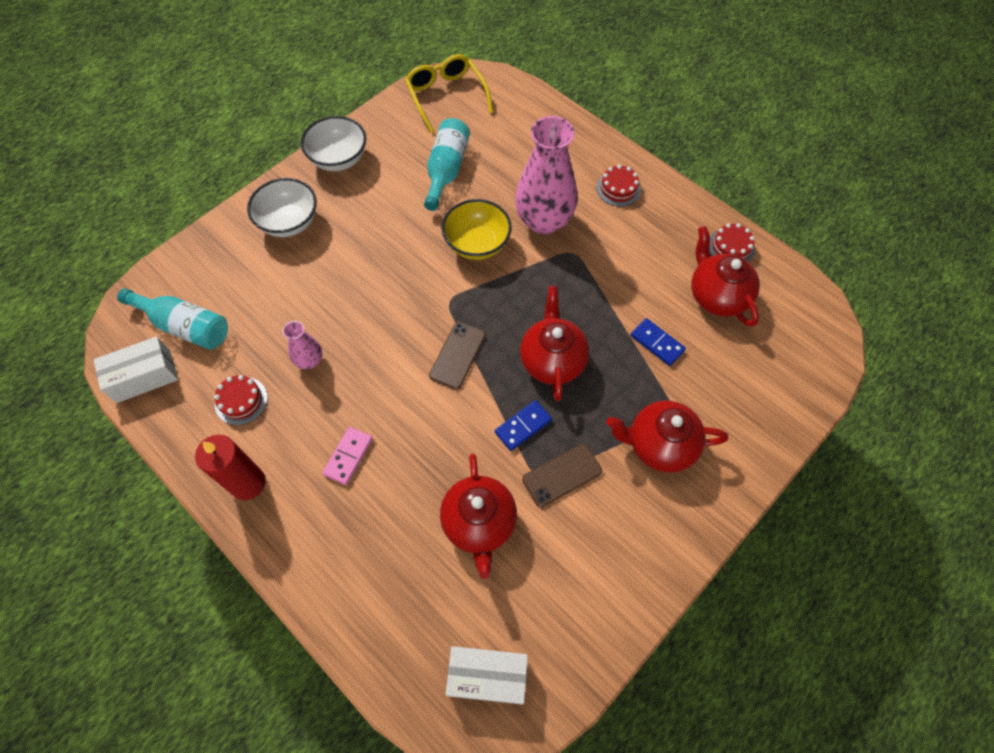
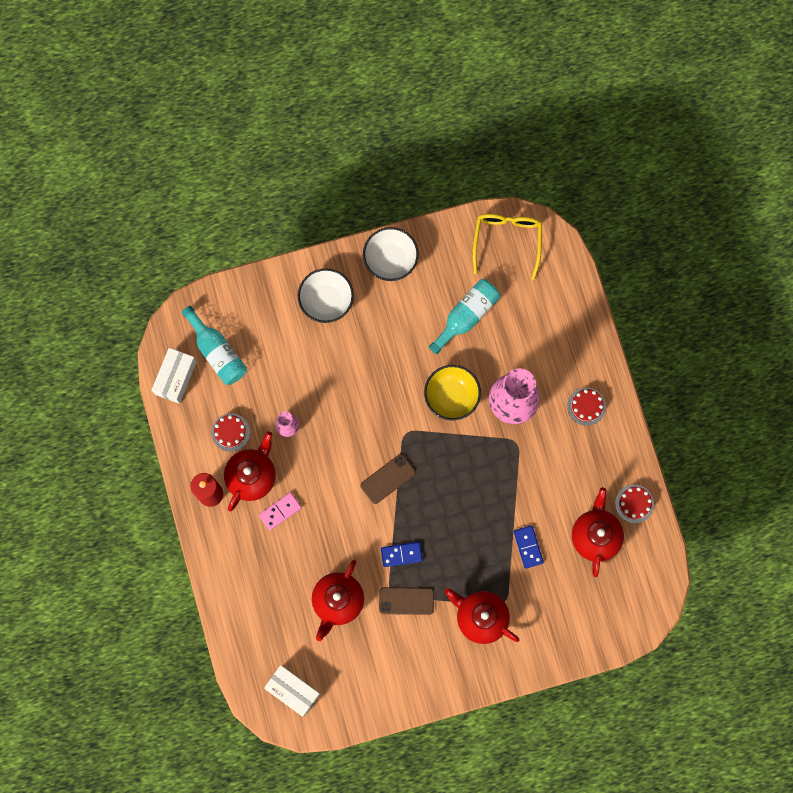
camera: 30 degrees right, 15 degrees up
white box [94,336,178,403] -> white box turned 75 degrees counterclockwise [152,348,197,404]
red teapot [520,286,589,401] -> red teapot moved to [224,432,276,511]

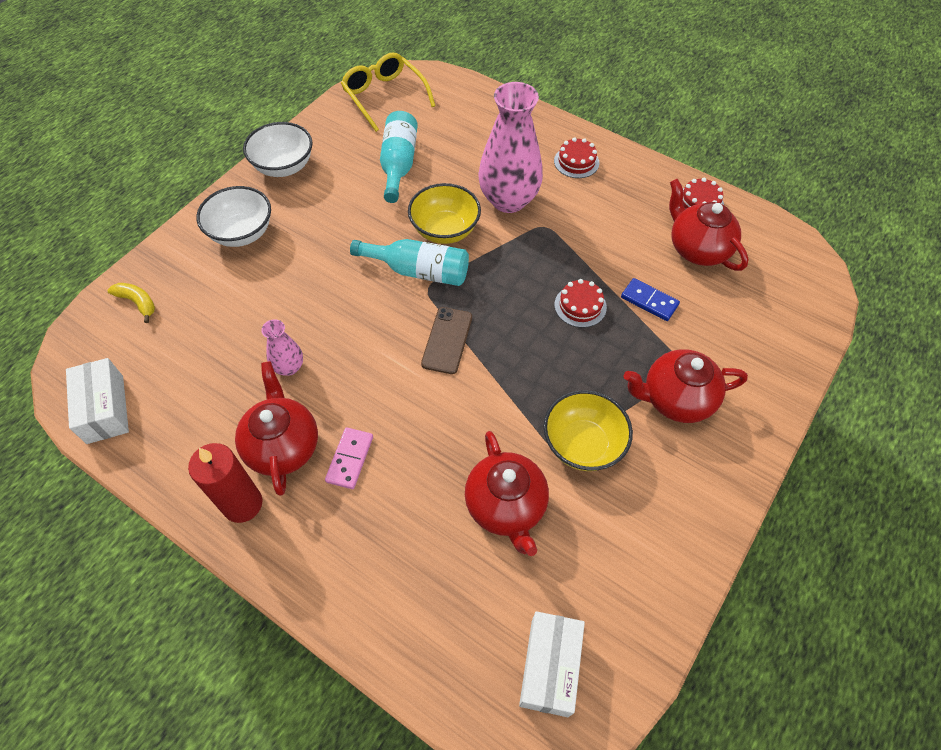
camera: 40 degrees left, 20 degrees down
turquoise bottle [182,306,247,385] -> turquoise bottle moved to [350,239,469,286]
red cake [211,413,250,452] -> red cake moved to [554,279,607,328]
white box [264,665,320,717] -> white box turned 75 degrees counterclockwise [519,611,585,717]
brown phone [379,587,434,615] -> yellow bowl [543,390,633,471]
blue domino [381,542,423,567] -> none
none -> yellow banana [107,283,155,323]

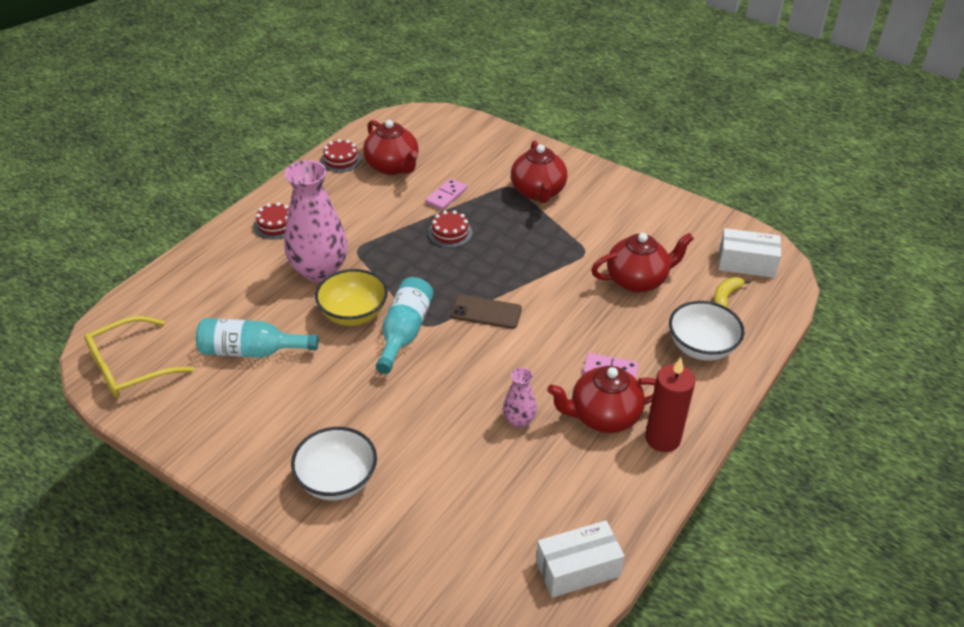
camera: 90 degrees left, 15 degrees down
yellow banana [107,283,155,323] -> yellow banana moved to [713,277,751,307]
white bowl [243,122,313,177] -> white bowl moved to [669,301,744,361]
yellow bowl [543,390,633,471] -> none
blue domino [621,278,680,321] -> pink domino [425,178,467,210]
red teapot [669,179,748,271] -> red teapot turned 90 degrees counterclockwise [363,120,419,175]

